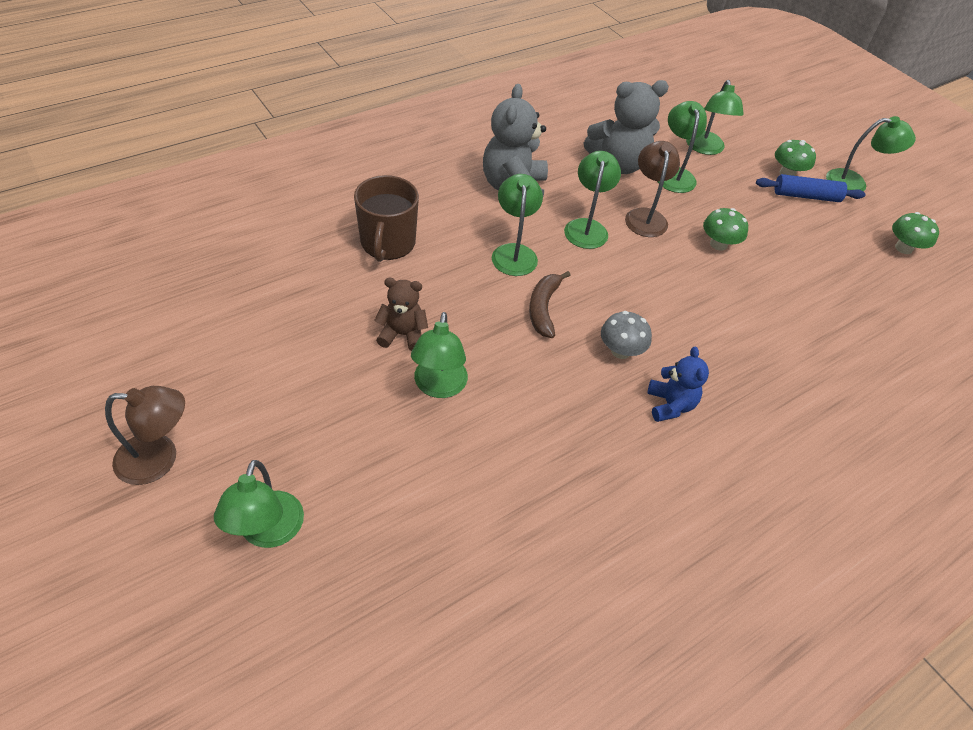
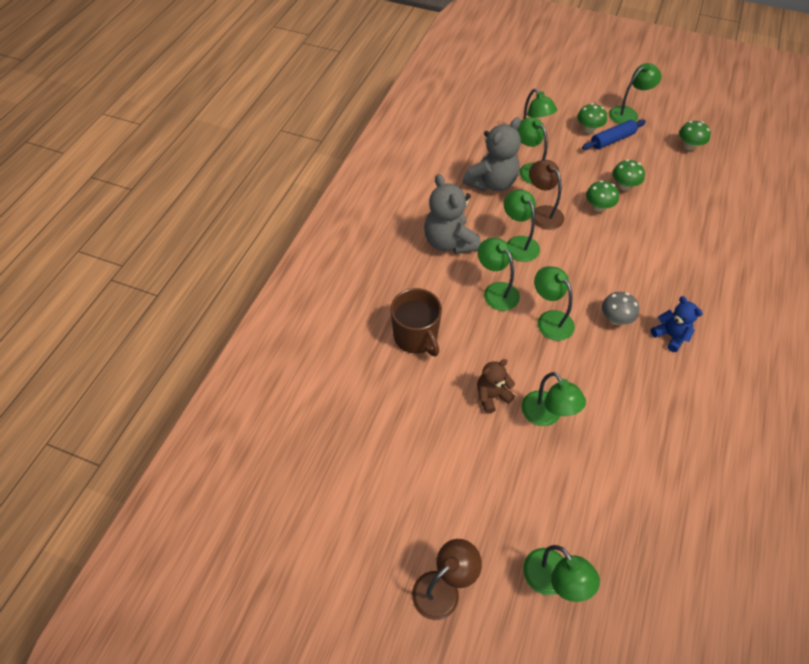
camera: 30 degrees left, 5 degrees up
brown banana [529,271,571,338] -> green lamp [534,266,575,341]
none -> green mushroom [612,159,645,190]

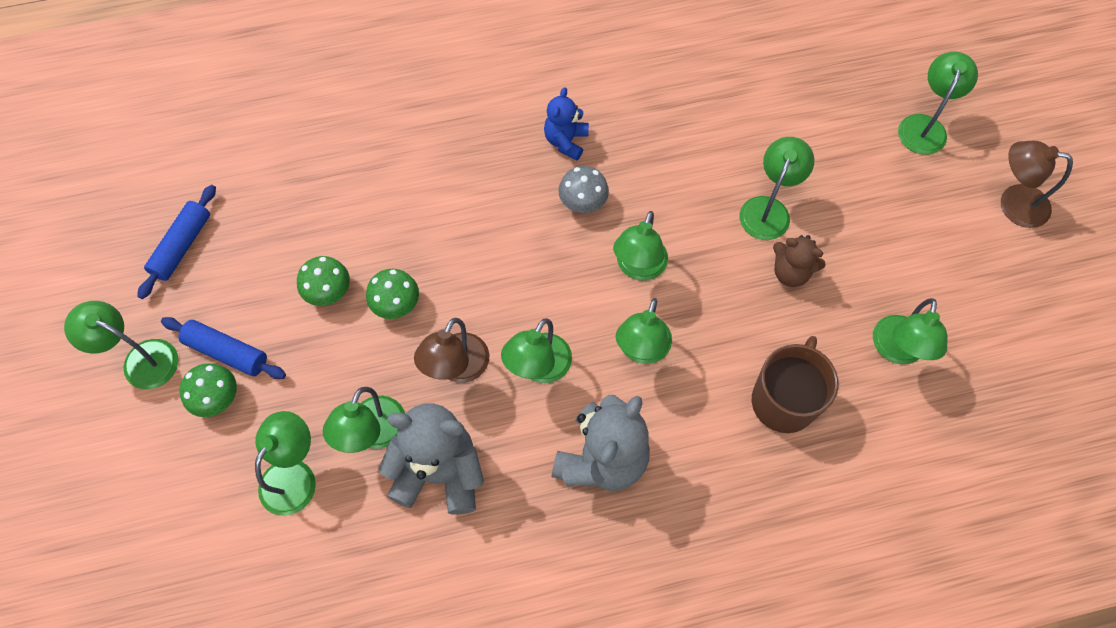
camera: 125 degrees left, 10 degrees up
green mushroom [679,121,711,150] -> blue rolling pin [137,185,216,299]
none -> green lamp [873,298,948,364]

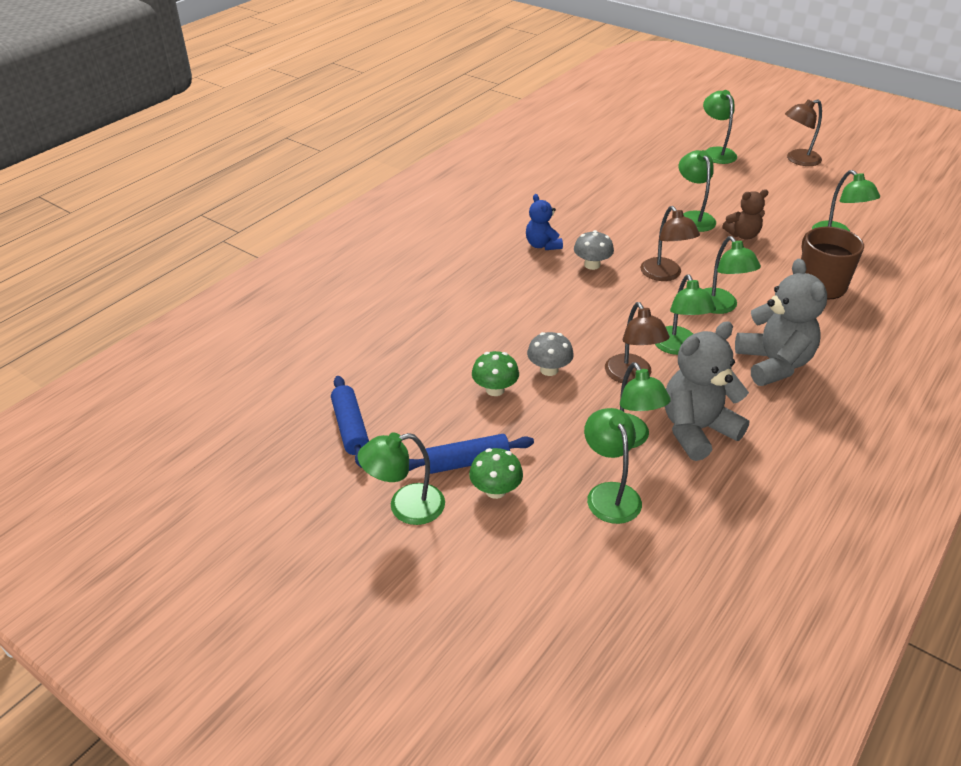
camera: 40 degrees left, 25 degrees down
green mushroom [366,269,419,319] -> grey mushroom [527,332,574,376]
green lamp [613,211,668,281] -> brown lamp [640,206,700,281]

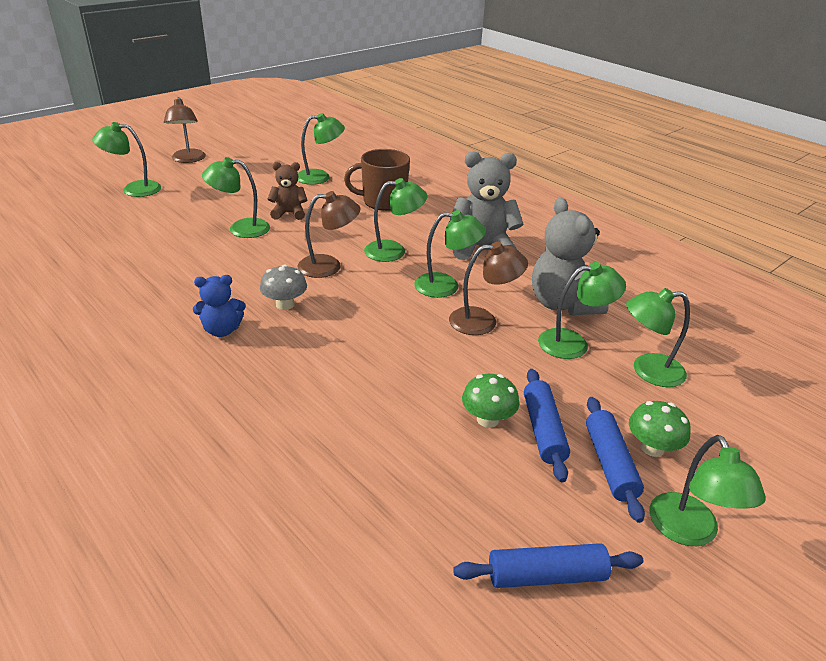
camera: 80 degrees left, 5 degrees down
grey mushroom [527,332,574,376] -> none
brown teddy bear [722,189,768,239] -> brown teddy bear turned 90 degrees counterclockwise [268,162,307,220]
none -> blue rolling pin [524,369,570,482]

